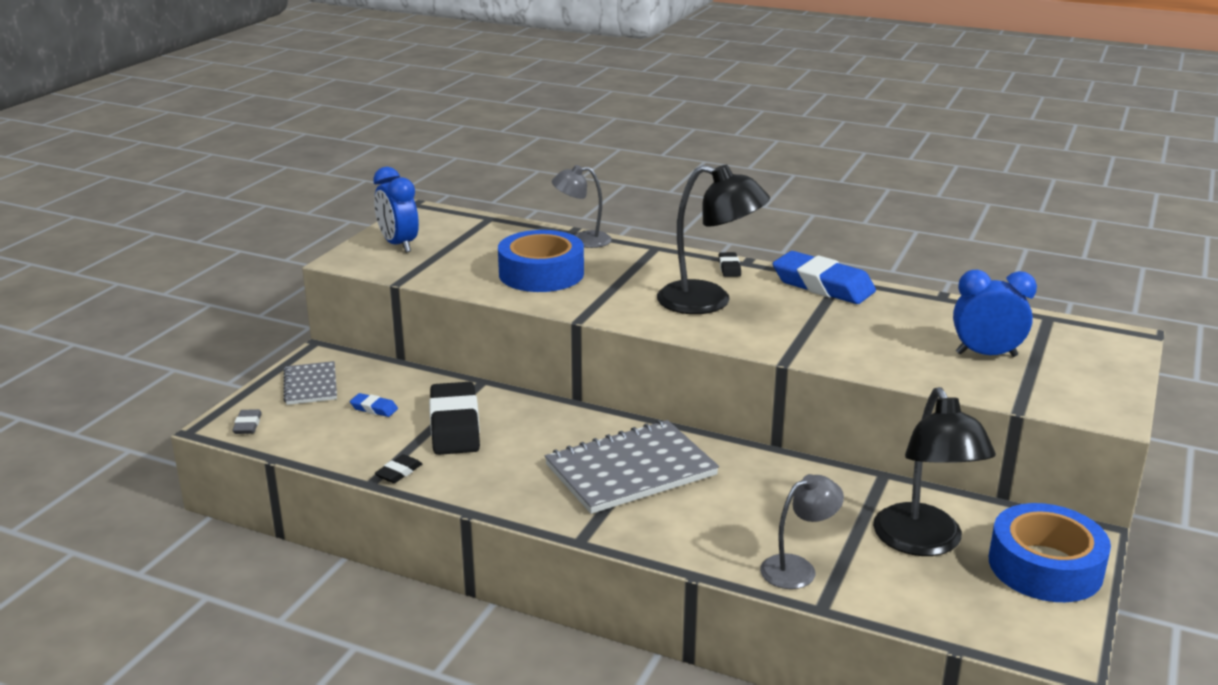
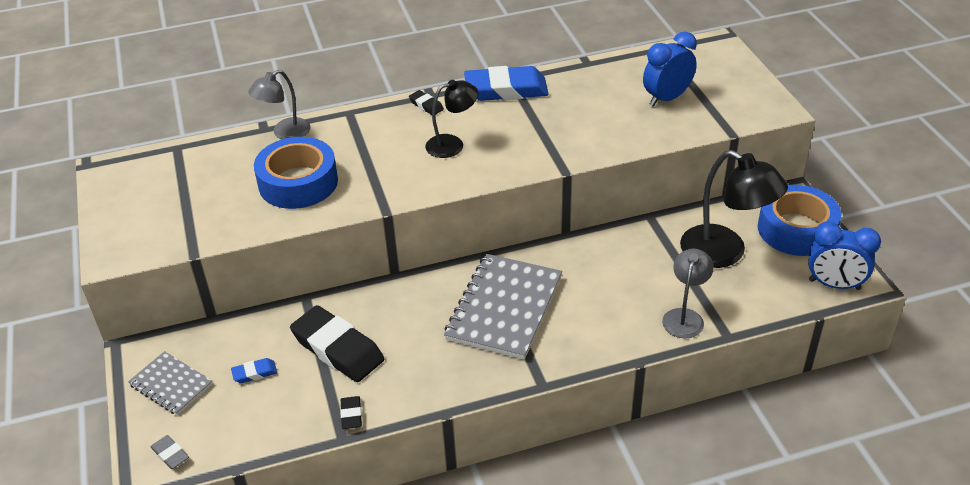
camera: 40 degrees left, 15 degrees up
blue clock [373,167,419,253] -> blue clock moved to [808,221,881,290]
black lamp [657,165,770,314] -> black lamp [425,80,478,158], size x0.60

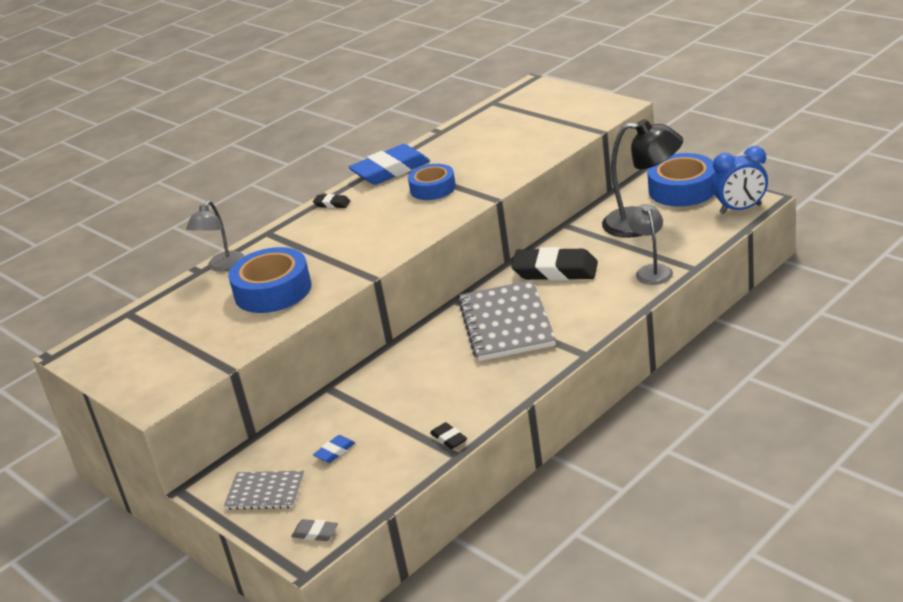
camera: 25 degrees left, 10 degrees down
black eraser [290,305,384,382] -> black eraser moved to [511,247,598,281]
black lamp [425,80,478,158] -> none
blue clock [643,31,697,107] -> none
none -> blue tape [408,164,456,200]

